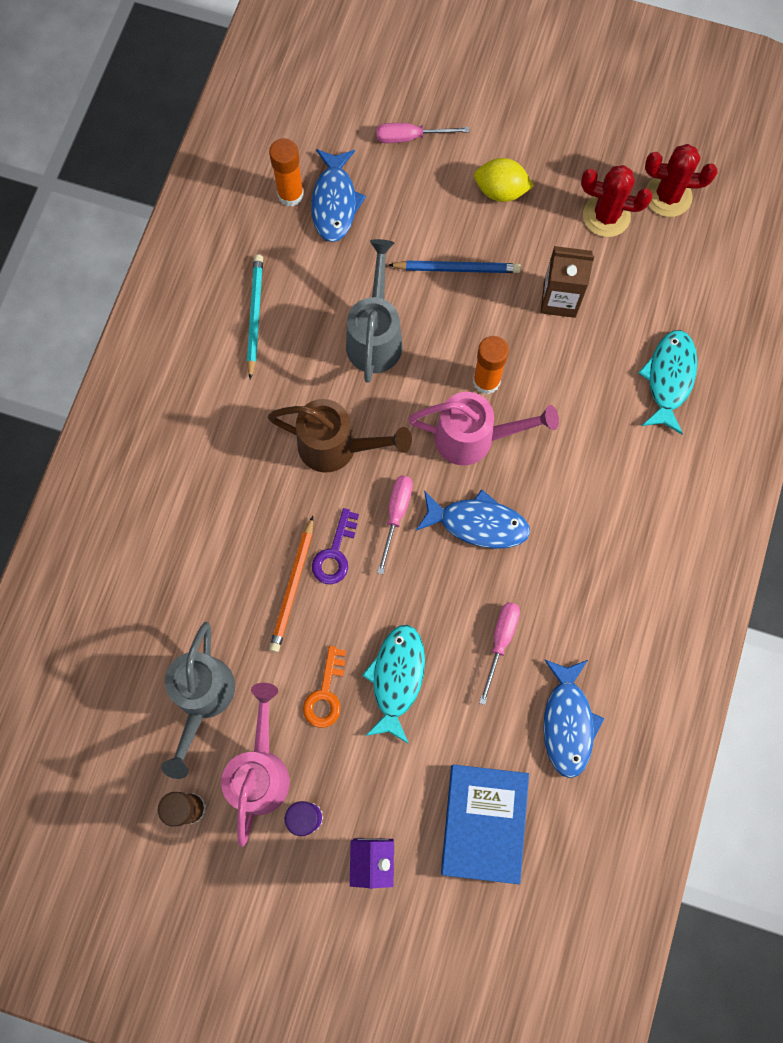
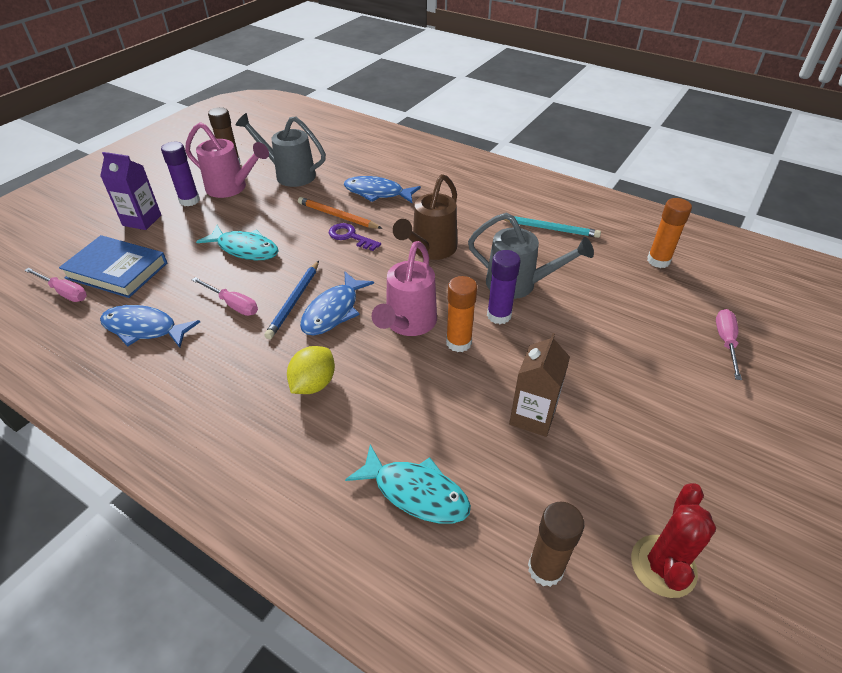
camera: 105 degrees right, 30 degrees down
orange key [303,646,346,728] -> none
blue fish [311,149,366,242] -> blue fish moved to [344,176,421,203]
pink screwdriver [377,476,413,574] -> pink screwdriver moved to [24,268,87,302]
blue pencil [389,260,521,273] -> blue pencil moved to [264,261,319,339]
yellow lemon [474,158,534,202] -> yellow lemon moved to [287,346,335,394]
red cactus [581,165,653,237] -> none
none -> purple glue stick [487,250,521,324]
none -> brown glue stick [528,502,584,587]

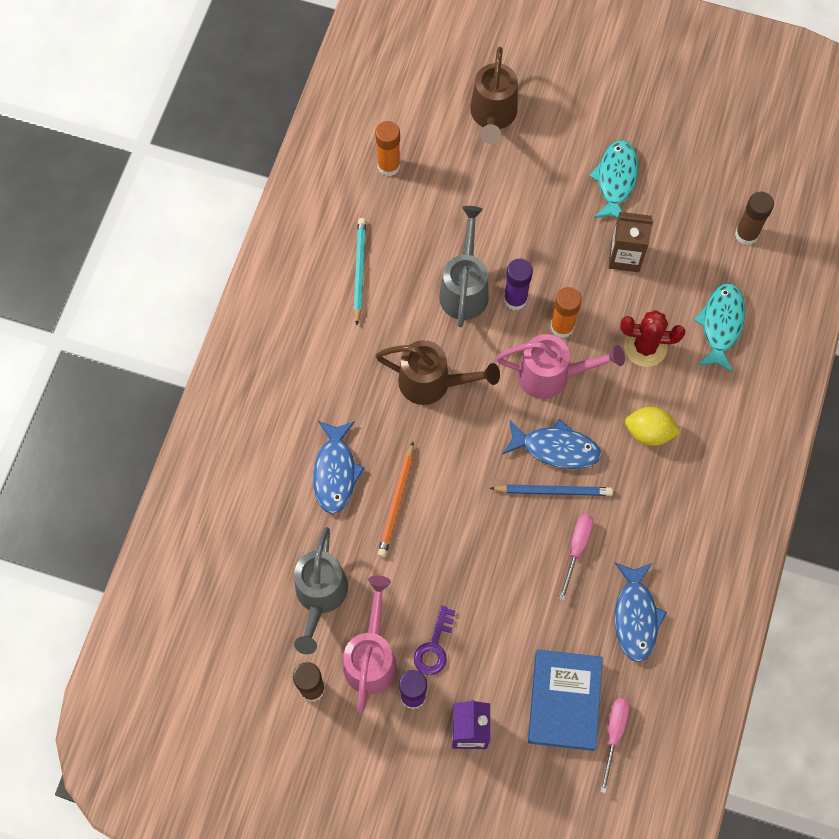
camera: 105 degrees left, 25 degrees up
turquoise fish [196,225,278,260] -> turquoise fish moved to [589,140,638,218]
purple key [329,223,381,251] -> purple key moved to [414,605,455,675]
red cactus [631,483,716,598] -> red cactus moved to [620,310,685,367]
pink screwdriver [716,309,742,380] -> brown watering can [470,47,518,144]

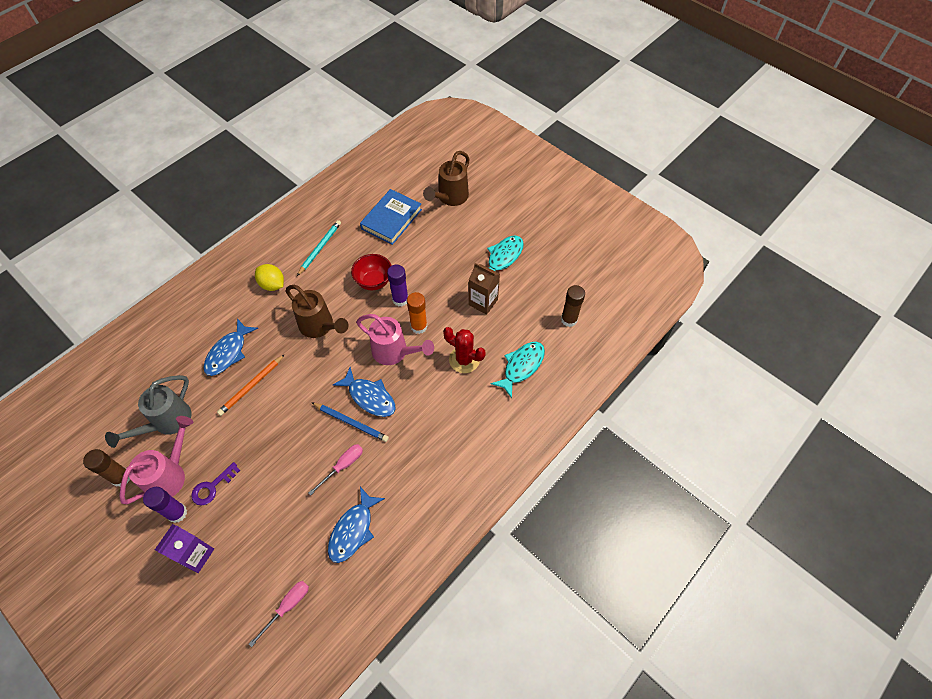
camera: 25 degrees right, 10 degrees down
orange glue stick [375,121,400,176] -> none
grey watering can [439,206,489,327] -> red bowl [351,254,392,291]
blue book [528,650,603,751] -> blue book moved to [360,189,422,245]
yellow lemon [625,407,681,446] -> yellow lemon moved to [255,264,284,291]

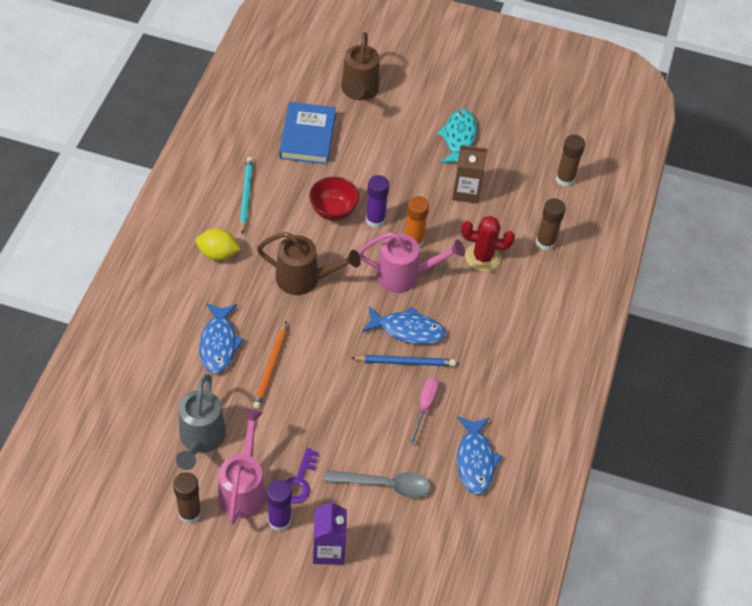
camera: 30 degrees left, 5 degrees down
pink screwdriver [249,581,309,647] -> none
turquoise fish [491,342,545,398] -> brown glue stick [536,198,566,251]
none -> grey spoon [324,470,431,498]

